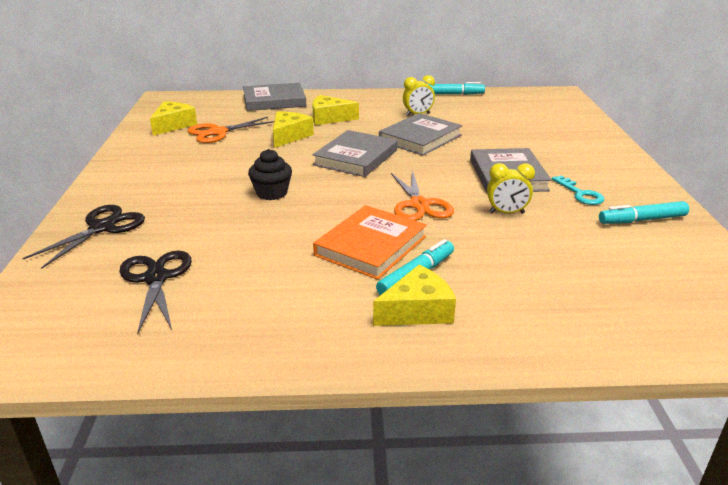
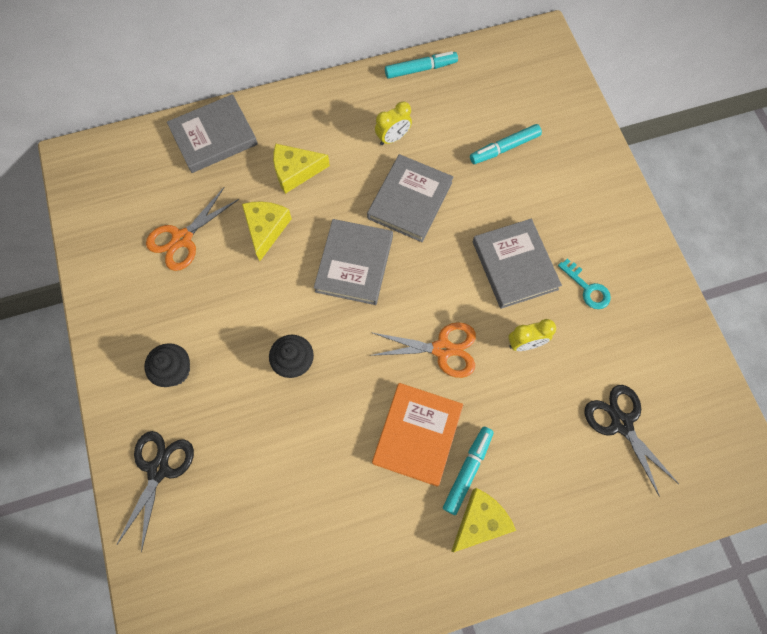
camera: 15 degrees left, 40 degrees up
black scissors [119,251,192,335] -> black scissors moved to [584,385,679,497]
yellow cheese [150,101,197,136] -> none
orange scissors [391,170,454,221] -> orange scissors turned 60 degrees counterclockwise [370,322,476,378]
turquoise marker [599,201,689,224] -> turquoise marker moved to [470,124,542,164]
none -> black cupcake [144,343,190,387]

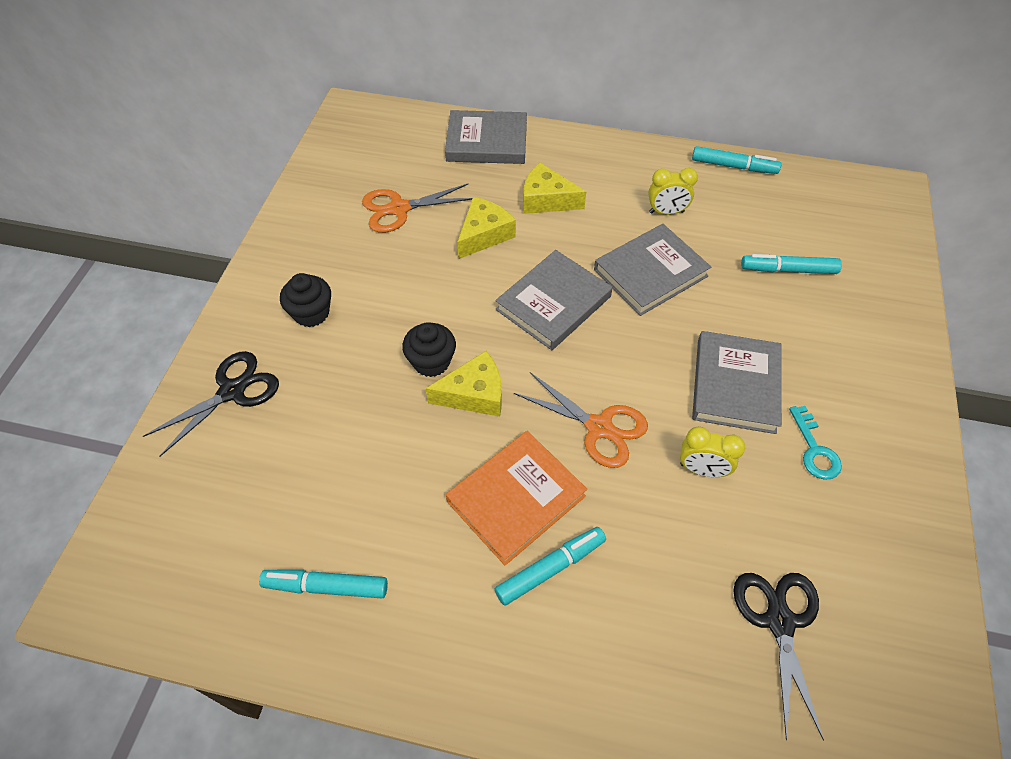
camera: 30 degrees right, 15 degrees down
yellow cheese [451,488,516,552] -> yellow cheese moved to [426,351,502,417]
none -> turquoise marker [259,570,388,598]

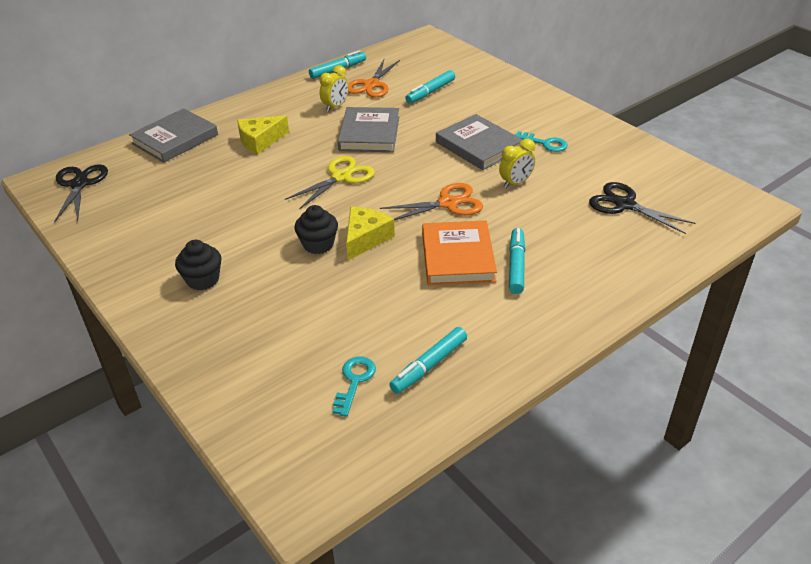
camera: 50 degrees left, 15 degrees down
black scissors [143,351,279,457] -> black scissors moved to [54,164,108,223]
orange scissors [362,184,472,233] -> orange scissors moved to [348,60,400,98]
yellow cheese [457,197,516,259] -> none
grey book [495,250,612,350] -> yellow scissors [285,156,375,210]
none -> turquoise key [333,357,376,417]

